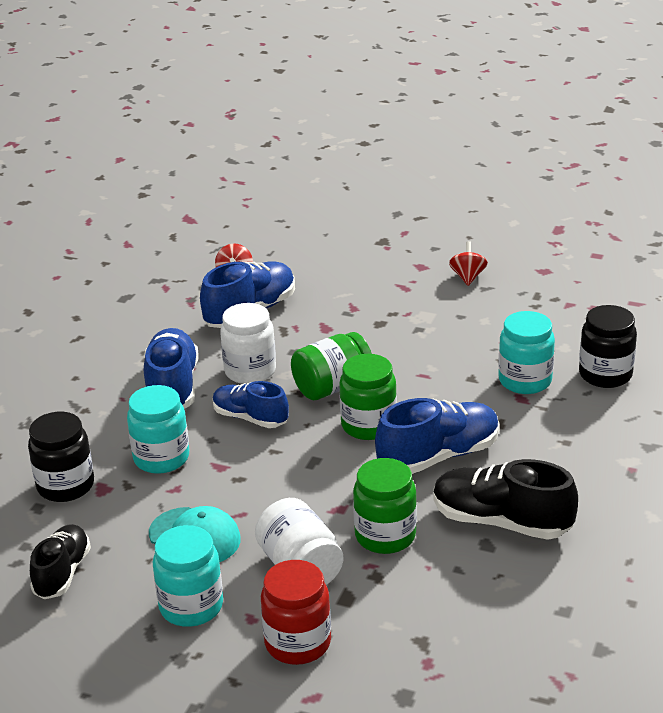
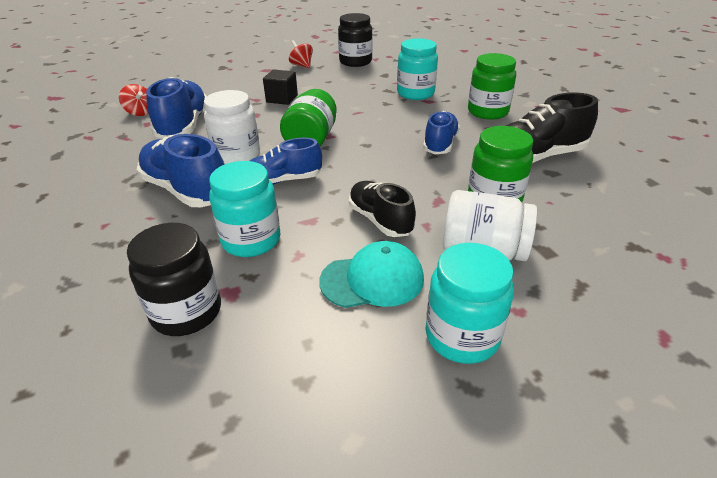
camera: 45 degrees left, 5 degrees up
black shoe [30,524,91,599] -> black shoe moved to [349,181,416,237]
red jar [261,560,331,665] -> none
green jar [339,354,397,440] -> green jar moved to [468,53,516,120]
blue shoe [375,398,500,474] -> blue shoe [423,111,460,154], size x0.66
black jar [579,305,637,388] -> black jar moved to [338,13,372,67]
none -> black cube [263,69,298,105]

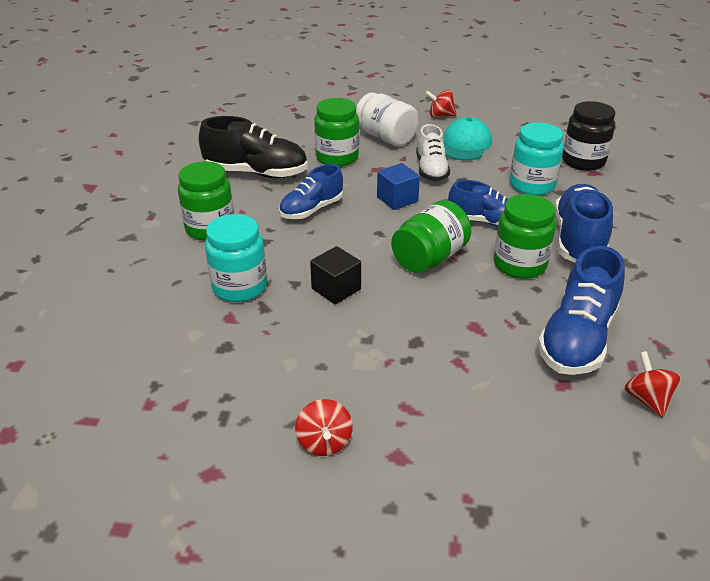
camera: 150 degrees left, 0 degrees up
blue shoe [137,134,225,207] -> blue shoe turned 150 degrees counterclockwise [555,184,613,262]
white jar [204,90,260,164] -> green jar [494,194,556,279]
black cube [263,69,298,105] -> black cube moved to [310,246,361,304]
turquoise cap [319,241,424,308] -> turquoise cap turned 90 degrees clockwise [443,117,492,160]
black jar [338,13,372,67] -> none
black shoe [349,181,416,237] -> white shoe [416,124,450,181]
turquoise jar [426,243,514,364] -> red spinning top [425,90,457,117]
none -> blue cube [377,163,420,210]

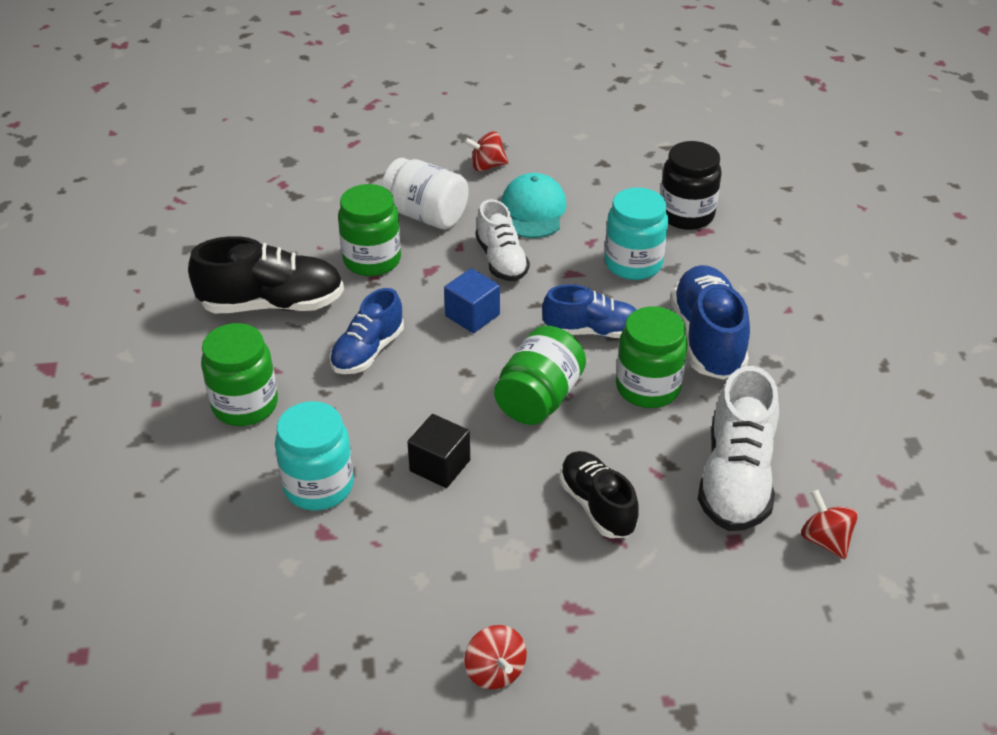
camera: 15 degrees left, 5 degrees up
blue shoe [538,246,625,375] -> white shoe [698,366,779,531]
none -> black shoe [559,451,639,538]

